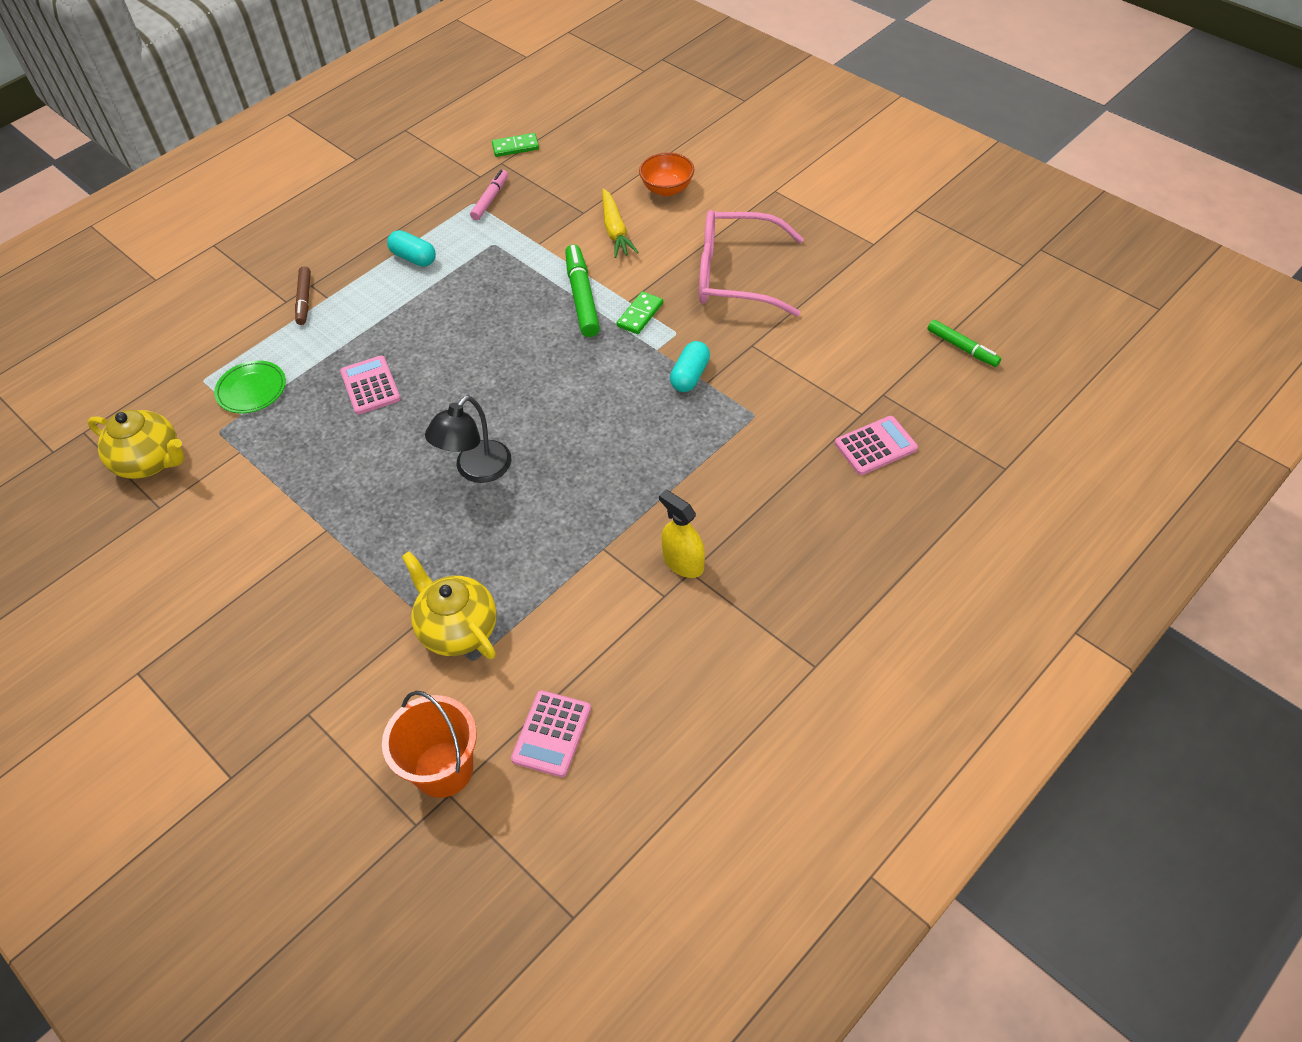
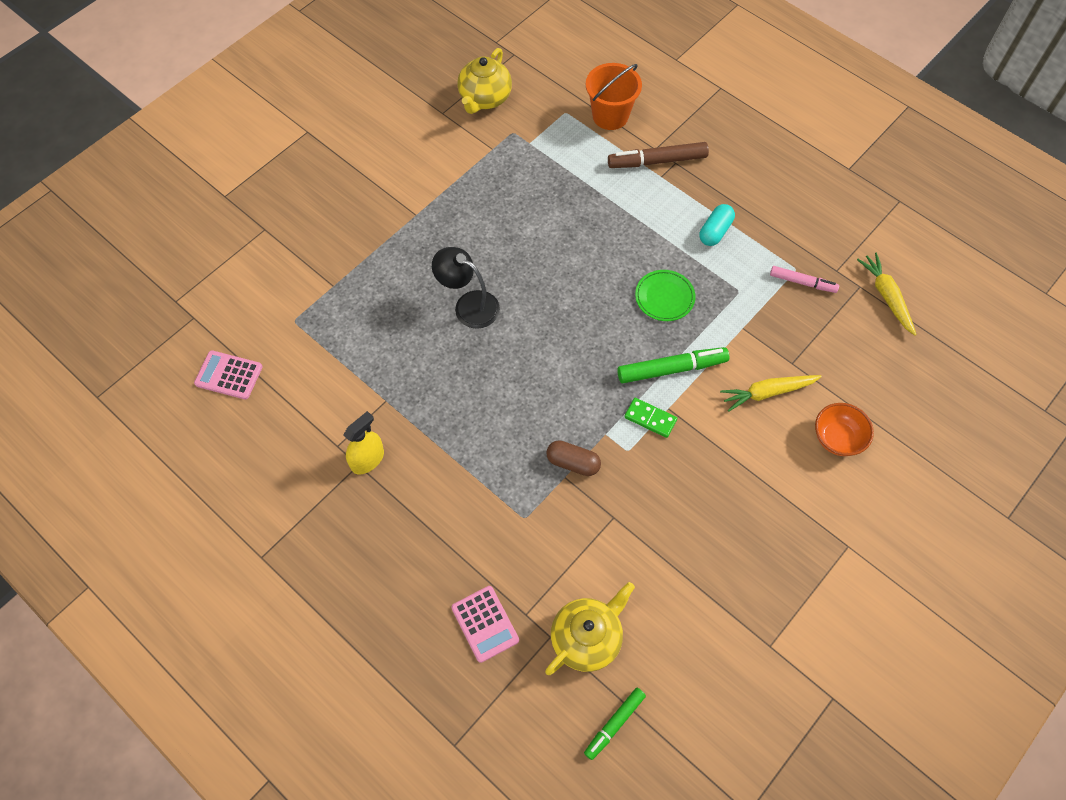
camera: 85 degrees right, 10 degrees up
green plate [214,360,286,413] -> green plate moved to [635,270,696,321]
brown marker [295,266,311,325] -> brown marker [608,142,709,168], size x1.58
pink calculator [340,355,401,415] -> none
orange bucket [382,691,477,798] -> orange bucket moved to [586,63,642,130]
yellow teapot [402,551,497,659] -> yellow teapot moved to [545,582,635,675]
green domino [492,133,539,157] -> yellow carrot [857,253,917,336]
turquoise capsule [670,341,710,392] -> brown capsule [546,440,601,476]
pink glasses [699,210,804,317] -> none

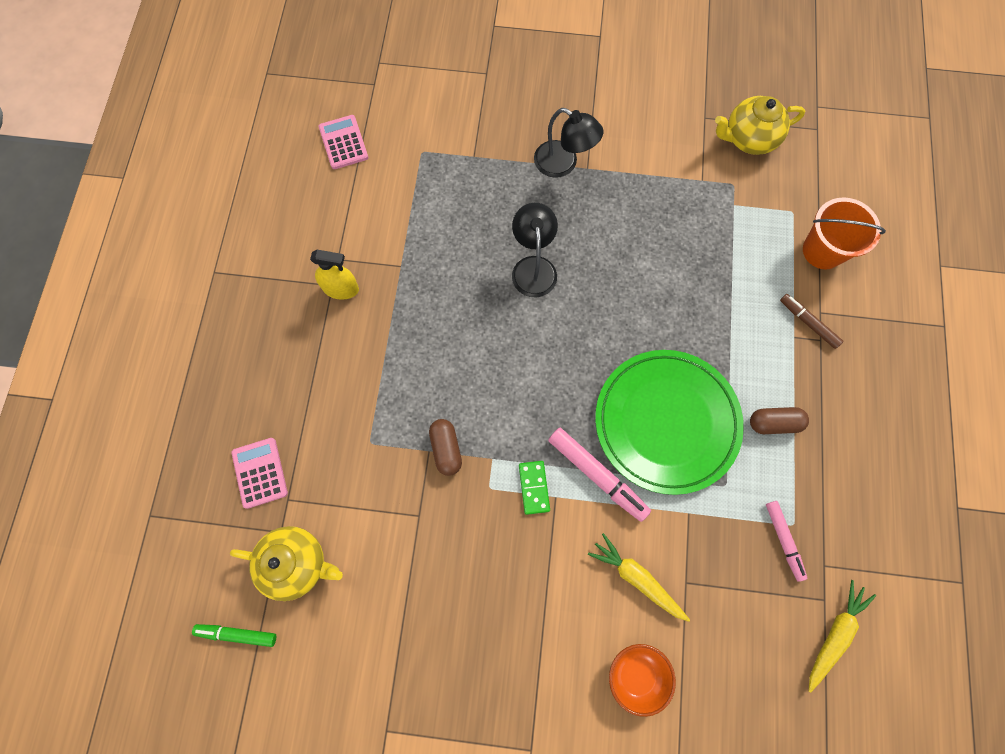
camera: 55 degrees right, 10 degrees up
pink calculator [451,586,519,663] -> pink calculator turned 135 degrees clockwise [232,438,288,509]
brown marker [608,142,709,168] -> brown marker [780,294,843,349], size x0.63
green marker [617,347,729,383] -> pink marker [548,428,651,522]
green plate [635,270,696,321] -> green plate [595,350,744,495], size x2.21
turquoise capsule [699,204,735,246] -> brown capsule [750,407,809,434]
none -> black lamp [534,108,603,178]

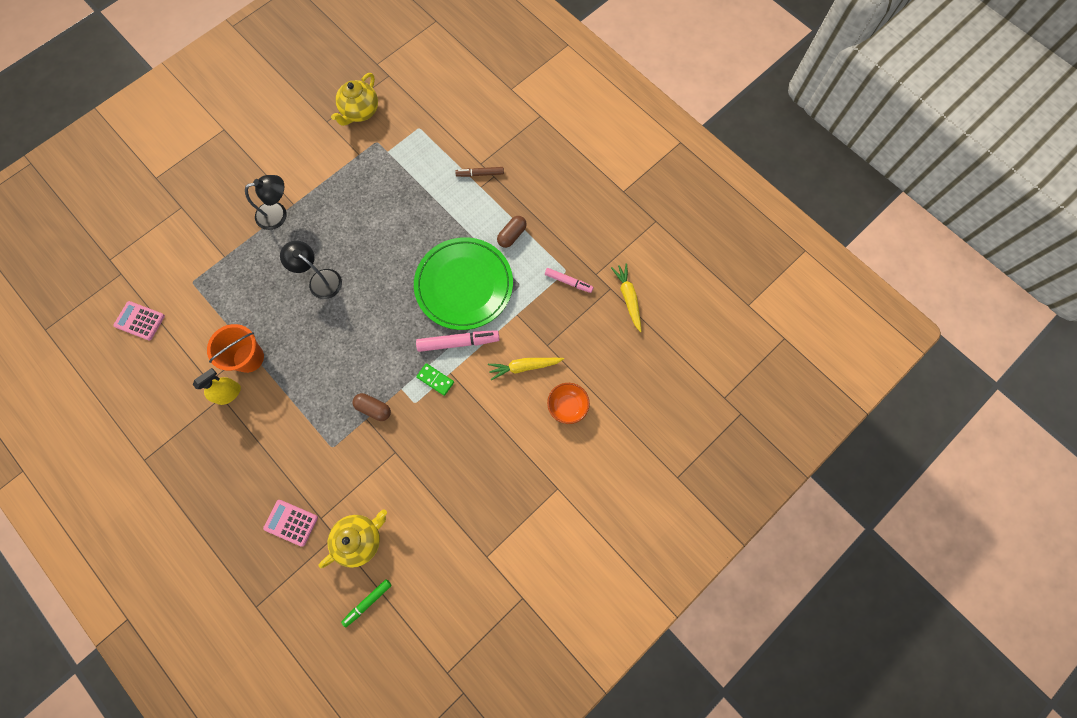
camera: 50 degrees left, 0 degrees up
orange bucket [803,197,886,269] -> orange bucket moved to [207,324,264,373]

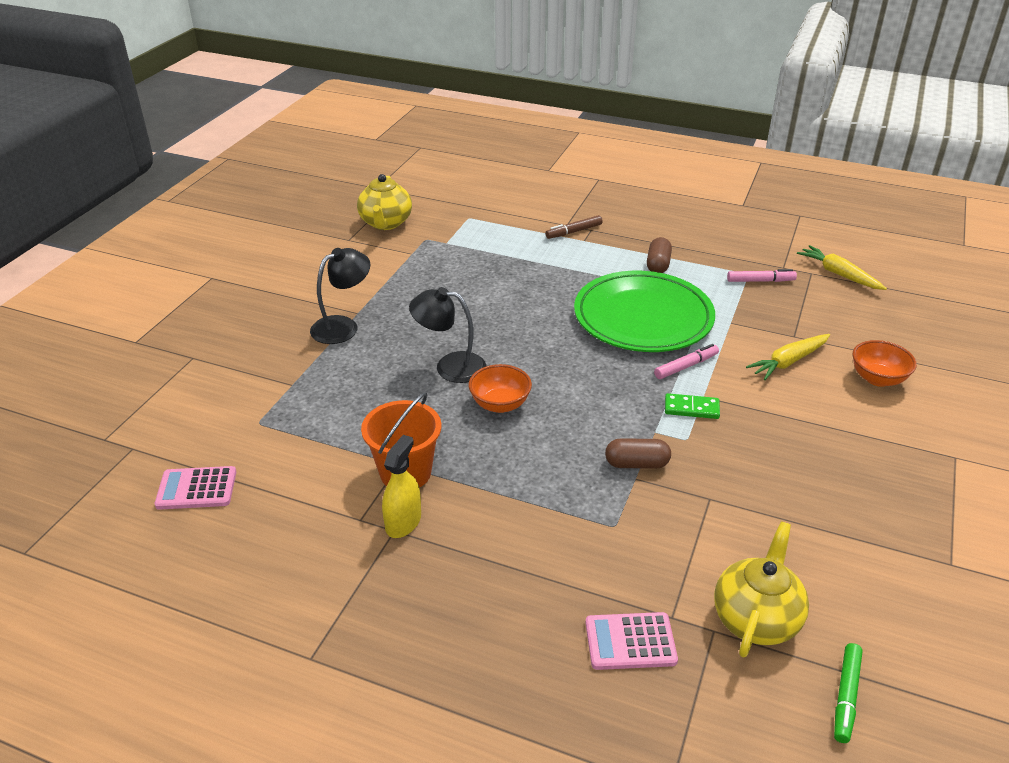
camera: 25 degrees left, 35 degrees down
pink marker [416,330,500,352] -> pink marker [654,344,719,379], size x0.63
none -> orange bowl [469,364,532,413]

